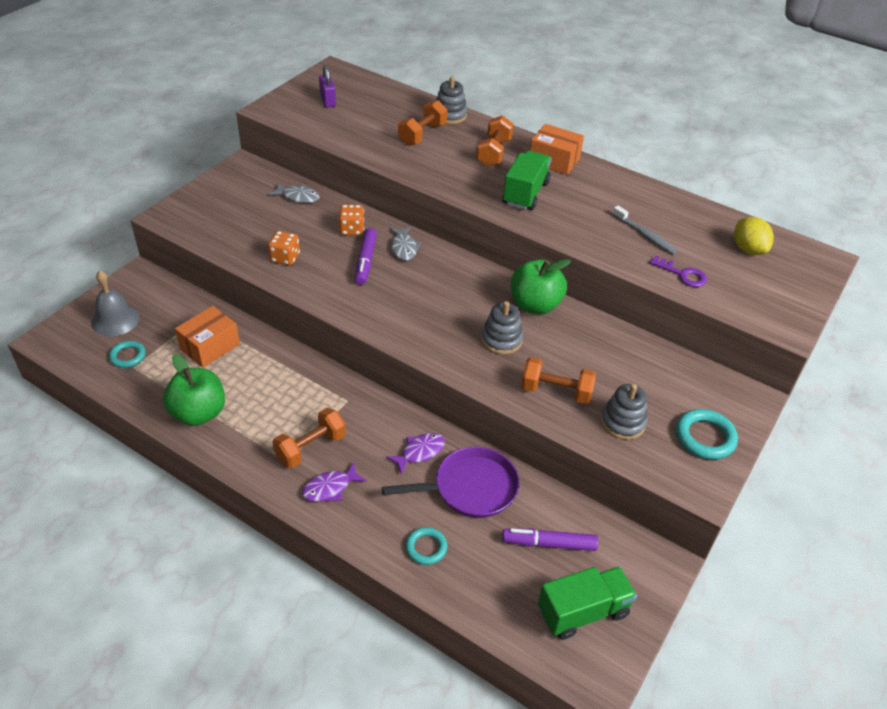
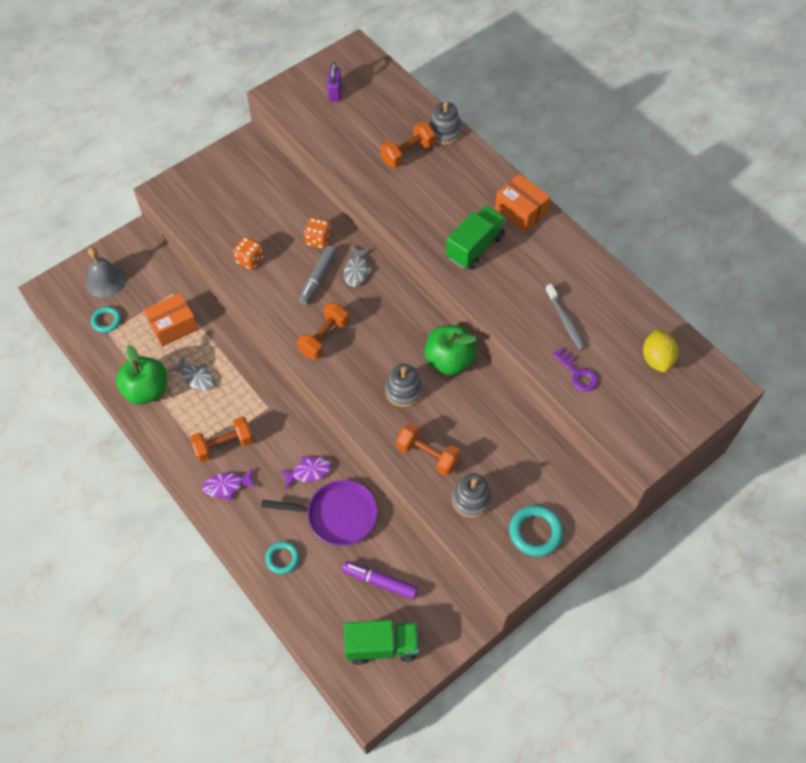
camera: 20 degrees right, 15 degrees up
grey fish [269,183,320,203] -> grey fish moved to [169,356,215,391]
purple marker [355,228,377,285] -> grey marker [299,246,336,305]
orange dumbbell [477,115,514,167] -> orange dumbbell moved to [297,303,349,360]

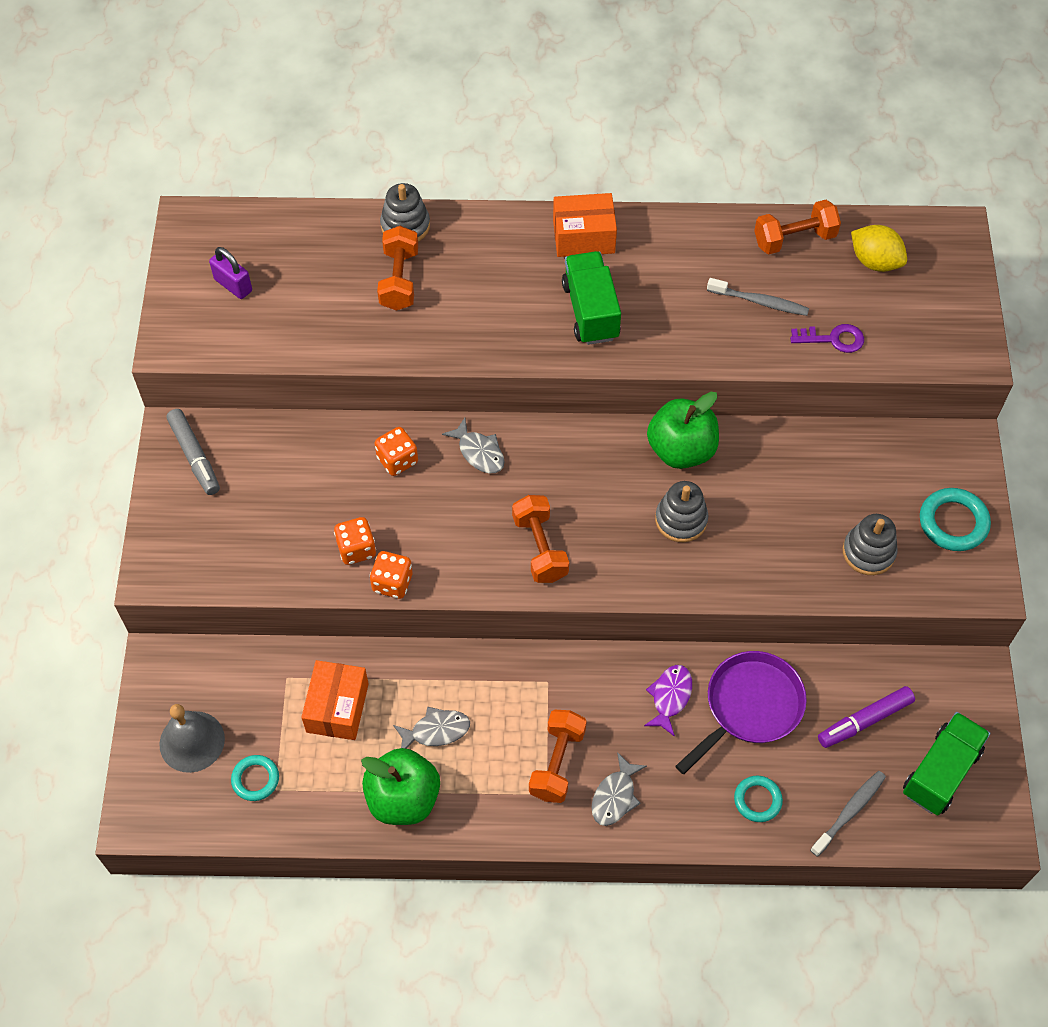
camera: 50 degrees left, 0 degrees up
purple fish [202,468,256,500] -> grey fish [591,752,647,826]
grey marker [299,246,336,305] -> grey marker moved to [167,409,220,495]
orange dumbbell [396,422,461,476] -> orange dumbbell moved to [754,200,841,254]
none -> orange dice [370,551,412,599]
none -> grey toothbrush [810,771,886,857]

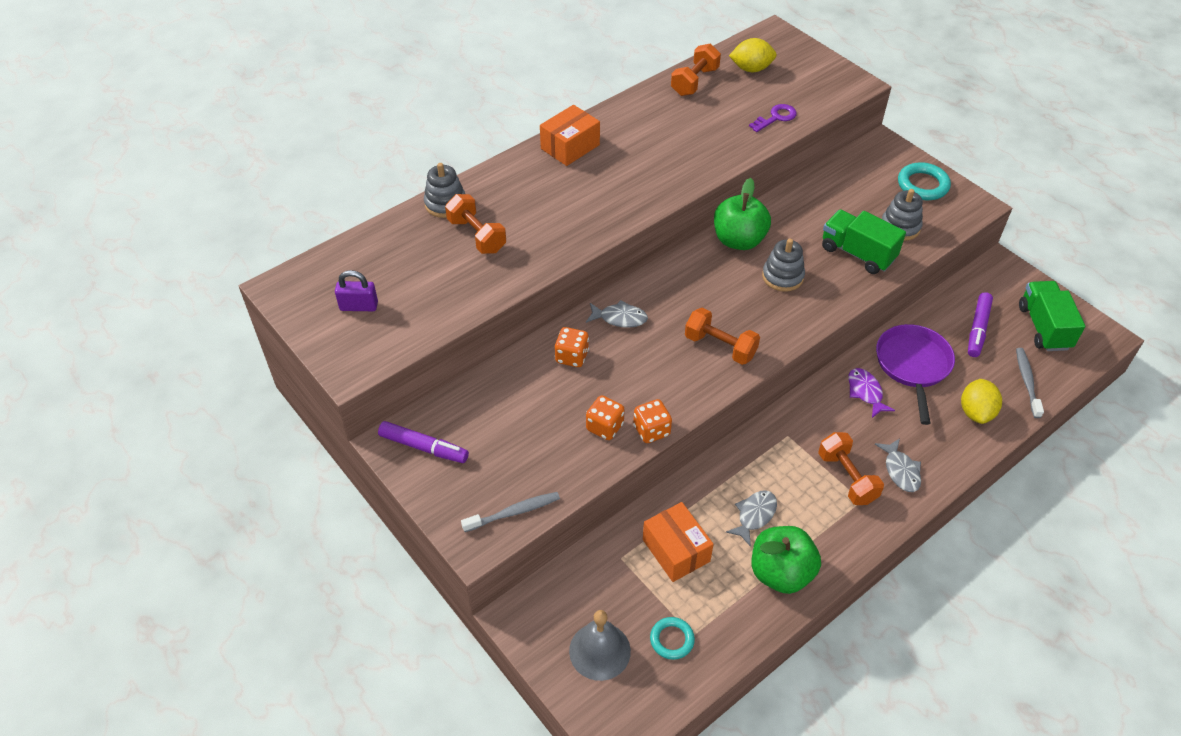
camera: 40 degrees left, 10 degrees down
grey marker [167,409,220,495] -> purple marker [378,421,469,463]
green truck [562,251,621,345] -> green truck moved to [822,209,906,274]
grey toothbrush [707,278,809,316] -> grey toothbrush moved to [461,492,560,532]
turquoise ring [734,776,783,822] -> yellow lemon [961,379,1002,424]

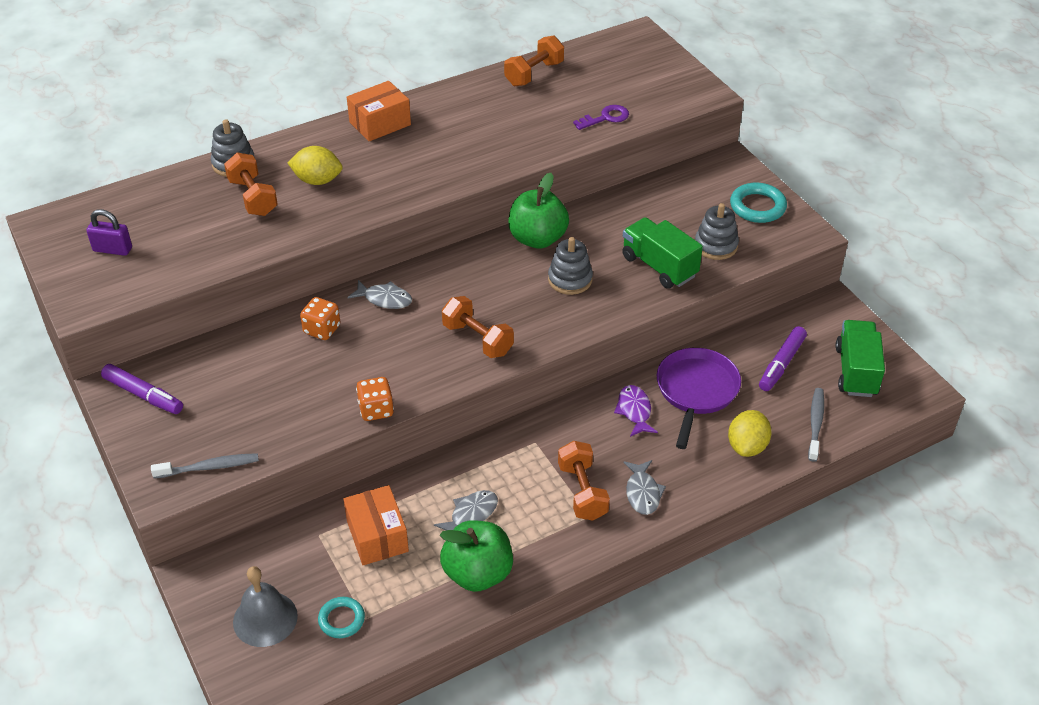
camera: 10 degrees right, 5 degrees down
orange dice [586,395,625,440] -> none
yellow lemon [729,38,777,72] -> yellow lemon moved to [288,146,343,185]

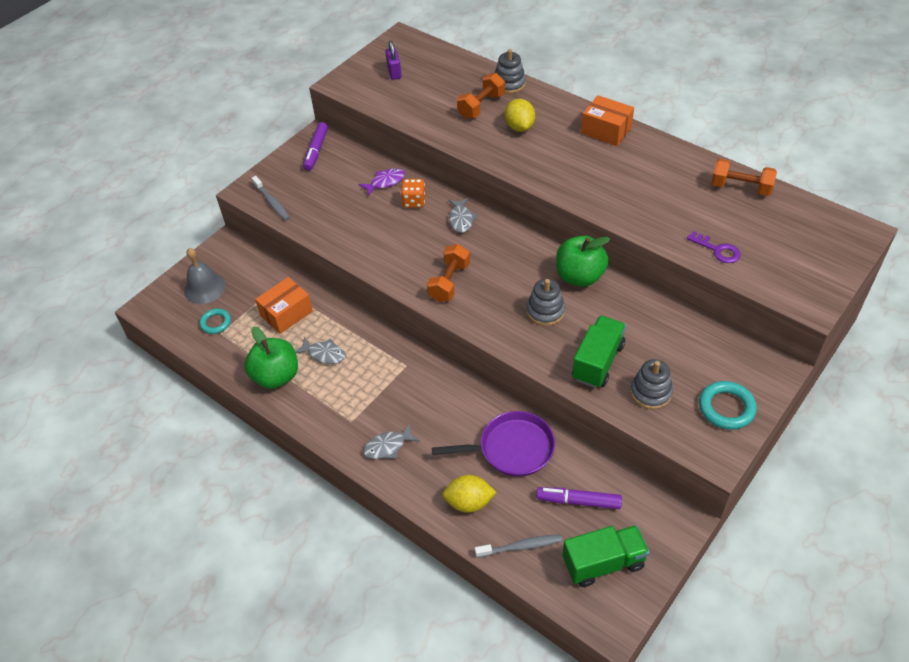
camera: 70 degrees right, 5 degrees up
orange dice [356,377,394,421] -> none
orange dumbbell [558,441,610,521] -> none
purple fish [614,385,658,437] -> purple fish moved to [359,168,405,196]

